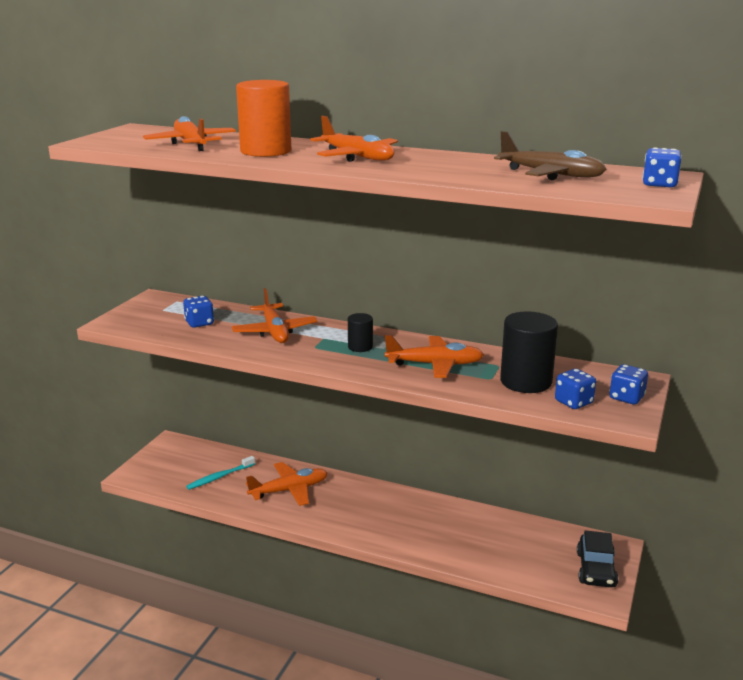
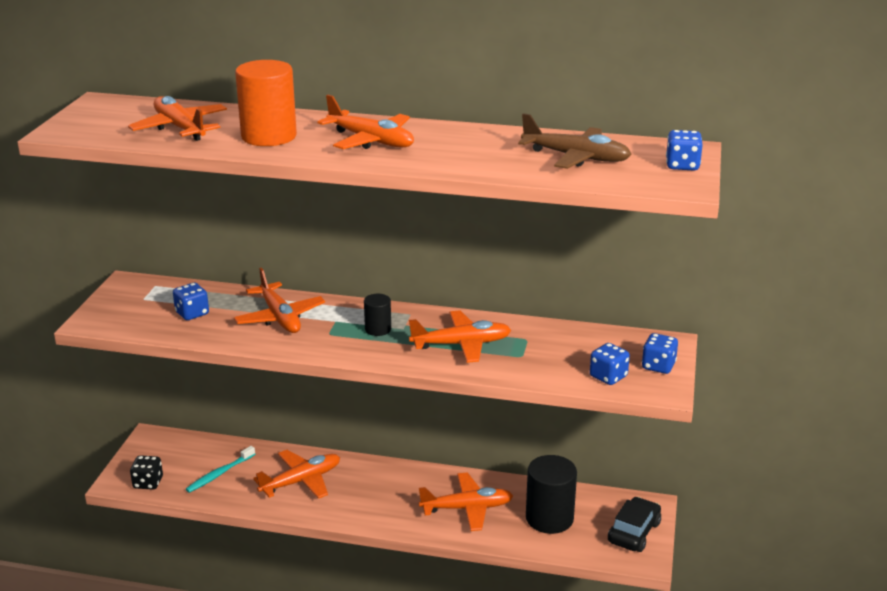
camera: 10 degrees left, 5 degrees up
black cylinder [500,311,558,393] -> black cylinder moved to [526,455,577,534]
black car [577,531,618,587] -> black car turned 150 degrees counterclockwise [608,497,661,552]
none -> black dice [130,455,163,490]
none -> orange plane [419,473,513,531]

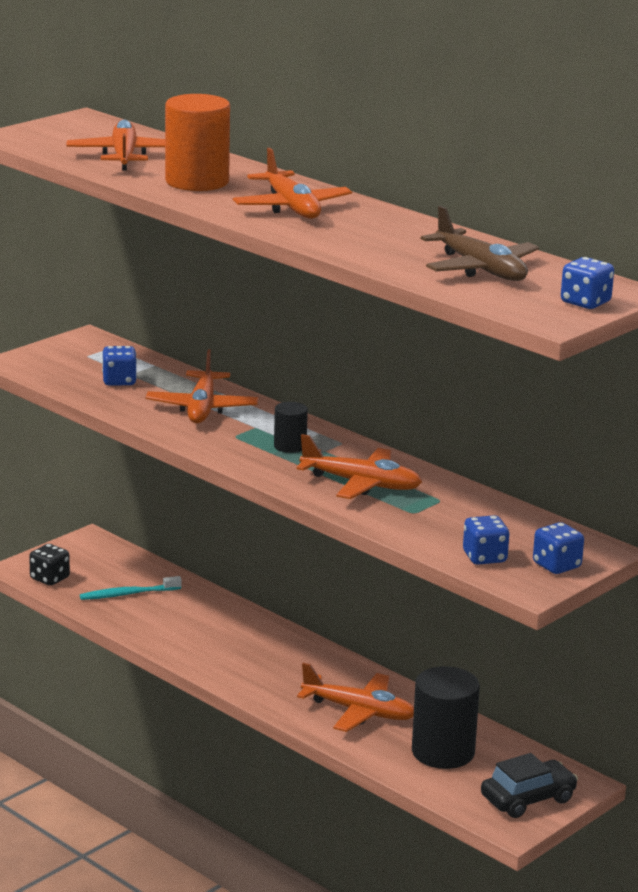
camera: 30 degrees right, 5 degrees down
orange plane [253,450,340,499] -> none

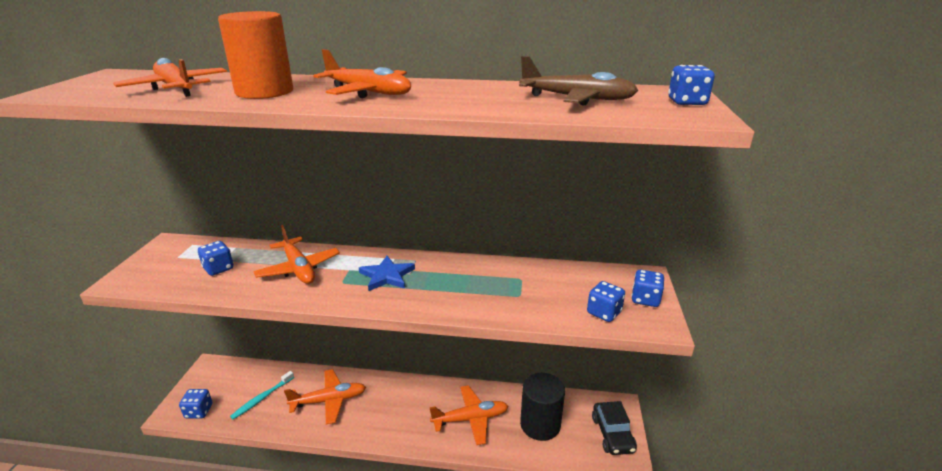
camera: 35 degrees left, 5 degrees up
black dice [29,544,70,586] -> blue dice [179,389,212,419]
black cylinder [274,402,308,453] -> blue star [359,256,415,291]
orange plane [296,434,422,499] -> orange plane moved to [284,369,366,424]
black car [481,753,578,818] -> black car turned 150 degrees clockwise [592,401,637,455]

